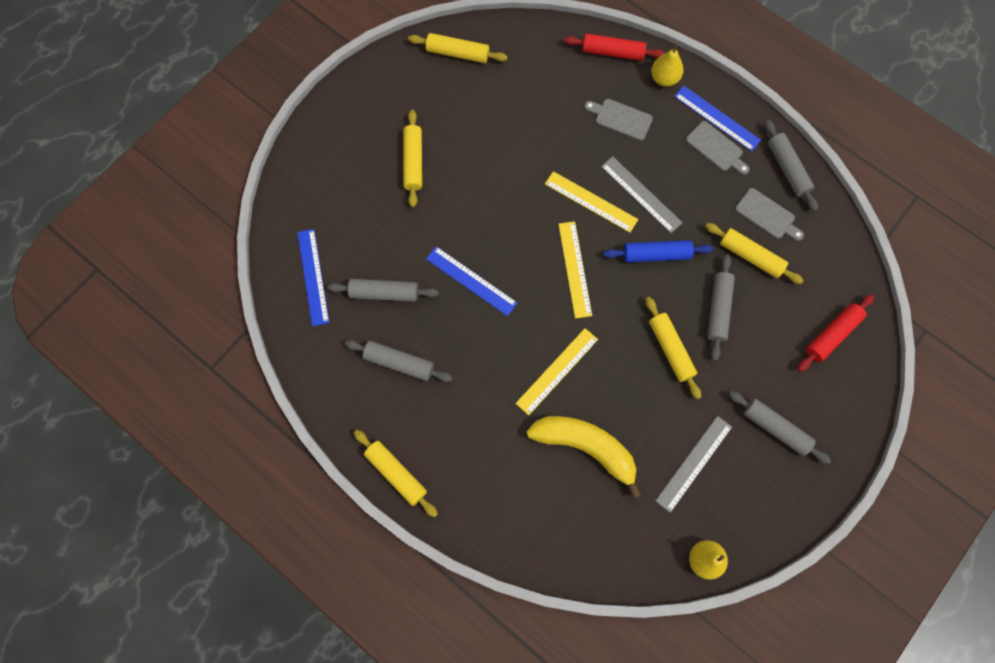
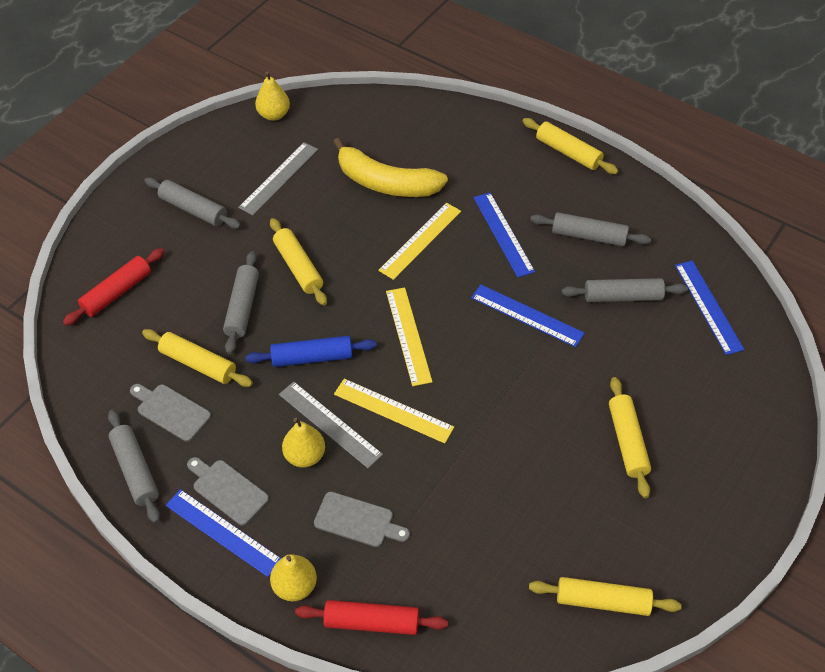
camera: 175 degrees right, 20 degrees down
none -> yellow pear [282,418,325,467]
none -> blue ruler [473,193,535,277]

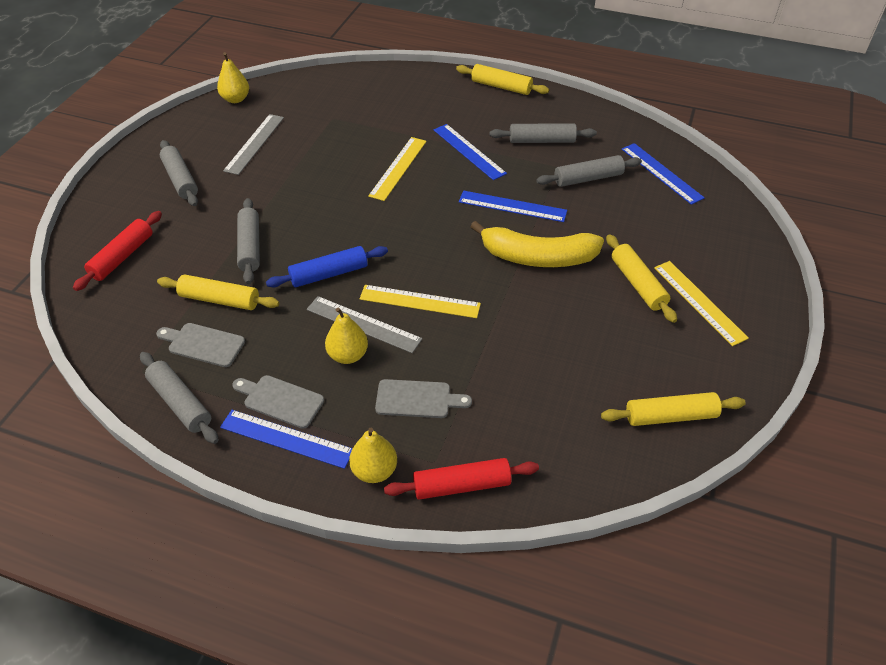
camera: 15 degrees left, 5 degrees down
grey rolling pin [144,177,241,229] -> grey rolling pin turned 45 degrees clockwise [160,140,198,206]
yellow rolling pin [270,218,327,306] -> none
yellow banana [333,138,448,197] -> yellow banana moved to [470,221,604,267]
yellow ruler [386,287,433,386] -> yellow ruler moved to [654,261,749,346]

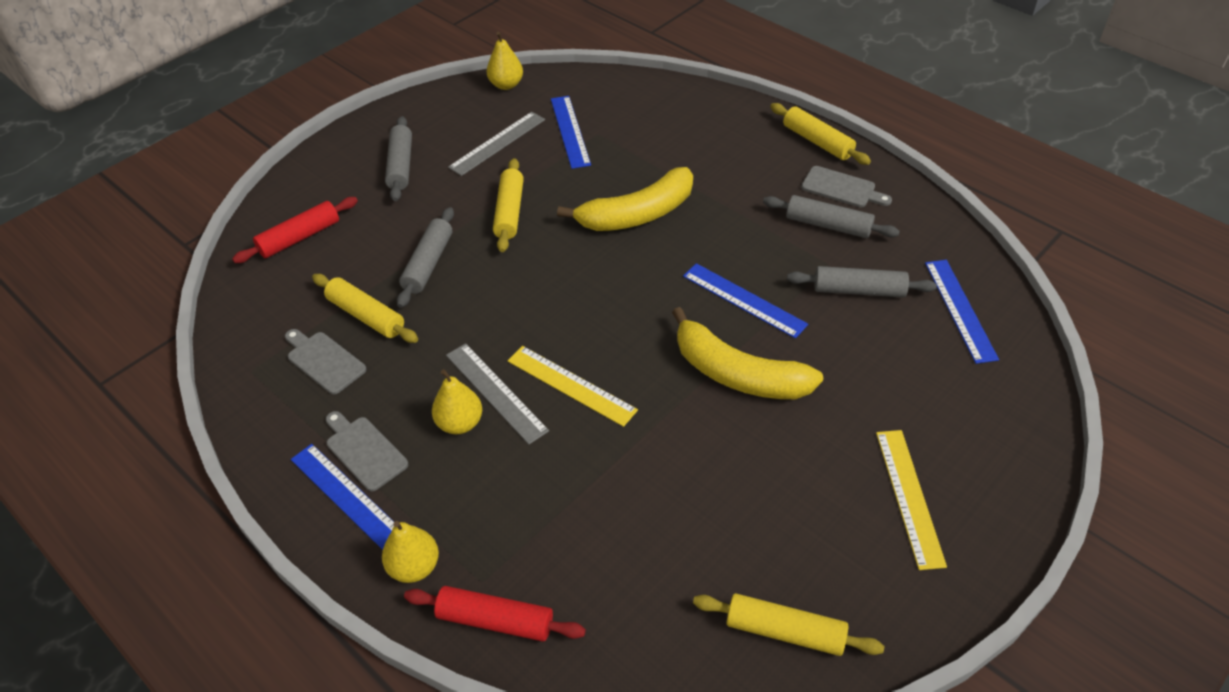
camera: 25 degrees right, 0 degrees up
grey rolling pin [140,352,218,444] -> none
blue rolling pin [266,246,388,288] -> none
yellow ruler [368,137,427,201] -> yellow banana [557,167,693,231]
grey cutting board [375,379,472,418] -> grey cutting board moved to [801,166,892,207]
blue ruler [434,124,507,180] -> blue ruler moved to [551,96,591,169]
yellow rolling pin [606,234,677,323] -> yellow rolling pin moved to [493,158,524,252]

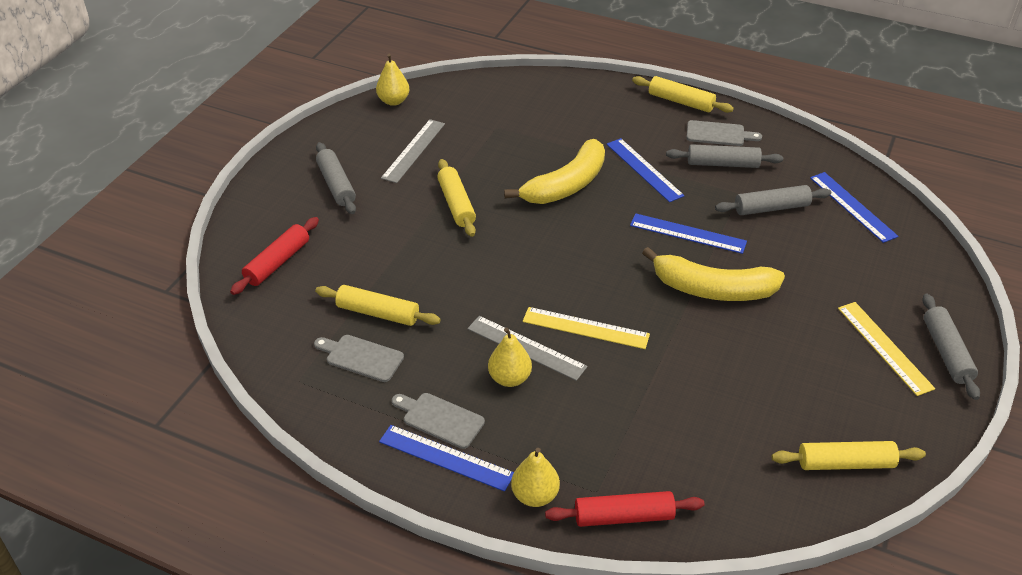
camera: 20 degrees left, 5 degrees down
grey rolling pin [397,207,454,308] -> grey rolling pin moved to [922,294,980,400]
blue ruler [551,96,591,169] -> blue ruler moved to [607,138,685,202]

